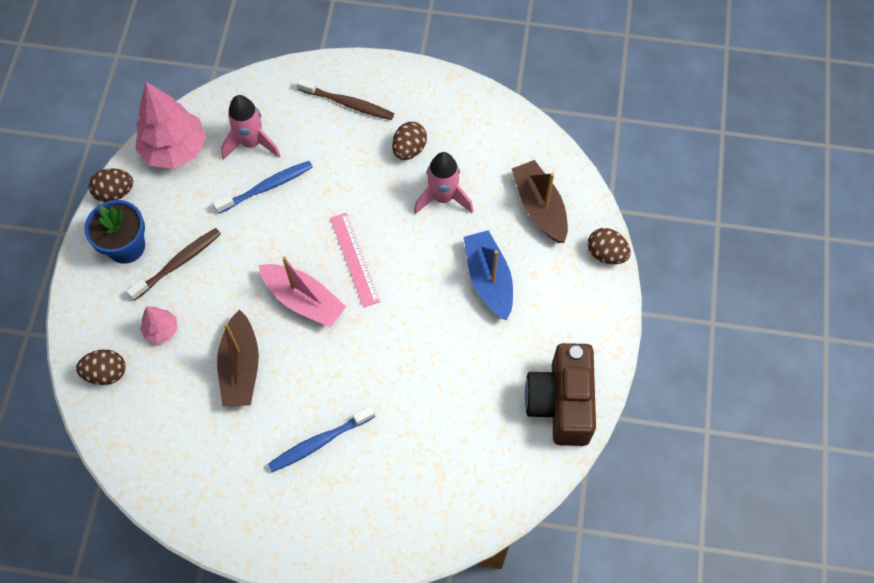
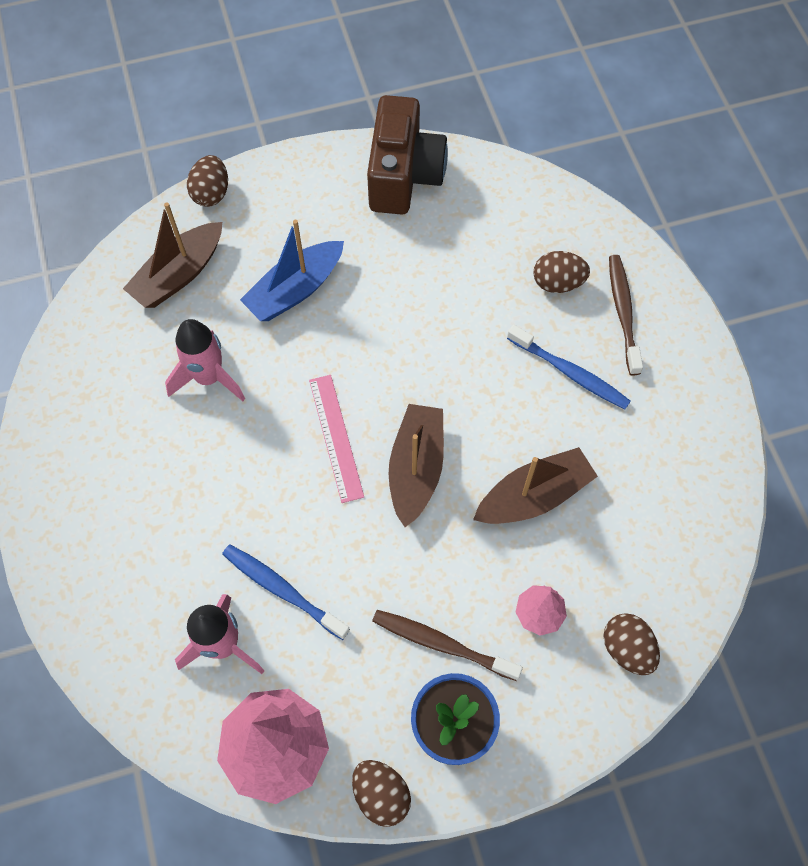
camera: 115 degrees left, 0 degrees up
pink boat [259,256,346,327] -> brown boat [389,404,444,527]
brown toothbrush [297,78,394,120] -> brown toothbrush moved to [609,255,643,376]
pink ruler [330,213,380,308] -> pink ruler turned 60 degrees counterclockwise [309,375,364,503]
brown egg [392,122,427,160] -> brown egg moved to [533,251,590,293]
brown camera [524,343,596,446] -> brown camera turned 60 degrees counterclockwise [367,95,448,215]

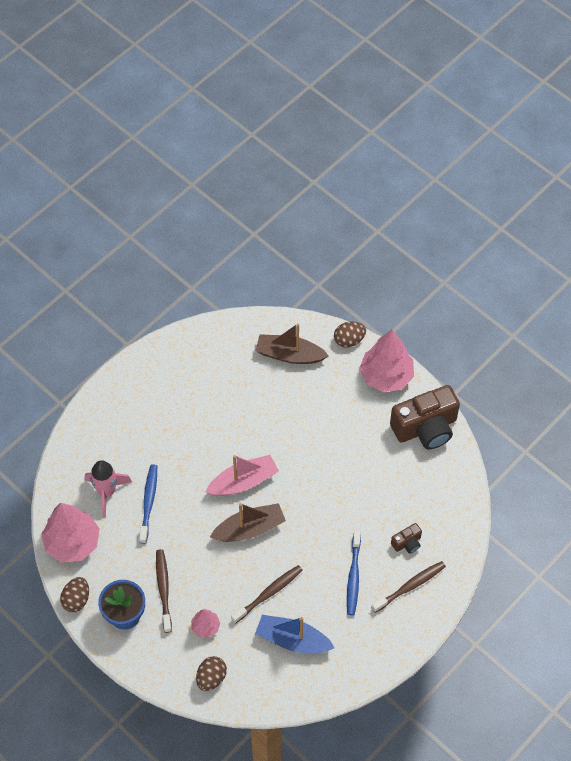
camera: 60 degrees right, 5 degrees down
pink rocket [165,319,245,401] -> none
blue boat [240,220,344,321] -> blue boat moved to [255,615,335,653]
pink ruler [309,375,364,503] -> pink boat [206,455,279,496]
brown boat [473,447,598,524] -> brown toothbrush [231,565,303,623]
brown egg [533,251,590,293] -> brown camera [391,523,422,554]
none -> pink tree [360,330,414,392]

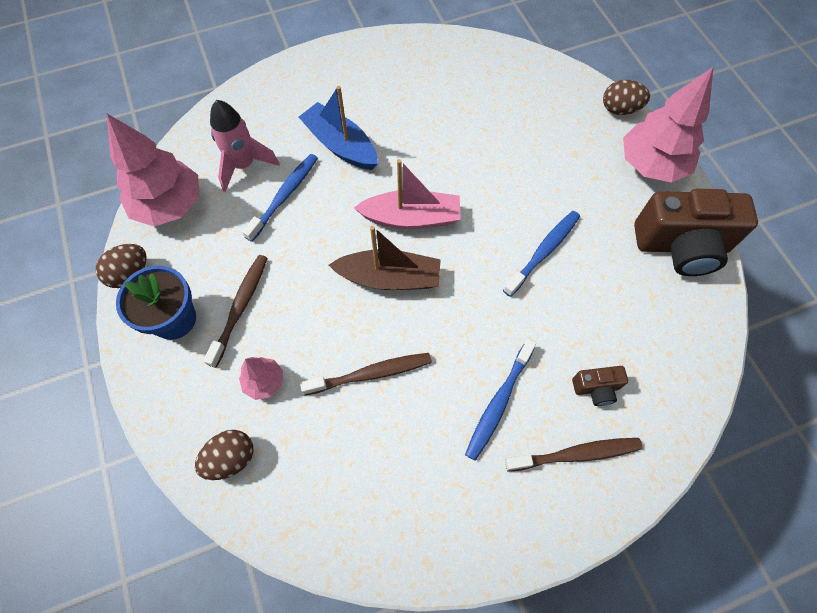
camera: 25 degrees right, 5 degrees up
blue boat [255,615,335,653] -> blue boat moved to [299,86,378,170]
brown boat [256,323,329,364] -> none
none -> blue toothbrush [503,211,580,297]

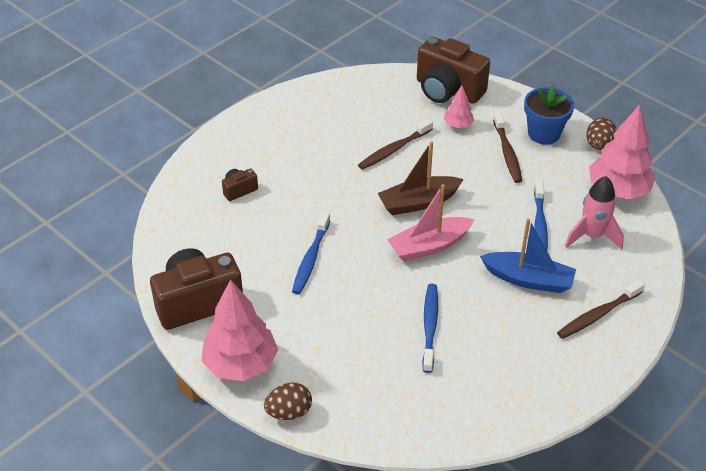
camera: 155 degrees right, 20 degrees down
brown egg [195,430,254,480] -> brown camera [417,37,490,104]
blue toothbrush [465,339,536,461] -> blue toothbrush moved to [422,284,438,373]
brown toothbrush [505,438,643,472] -> brown toothbrush moved to [557,280,645,339]

